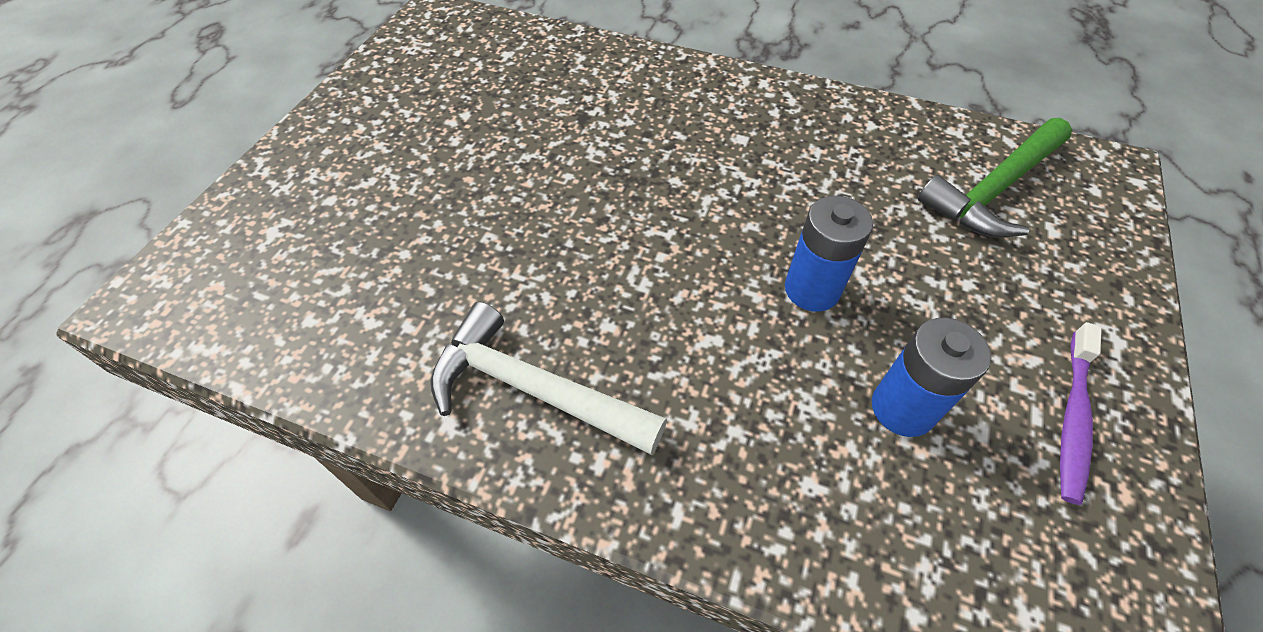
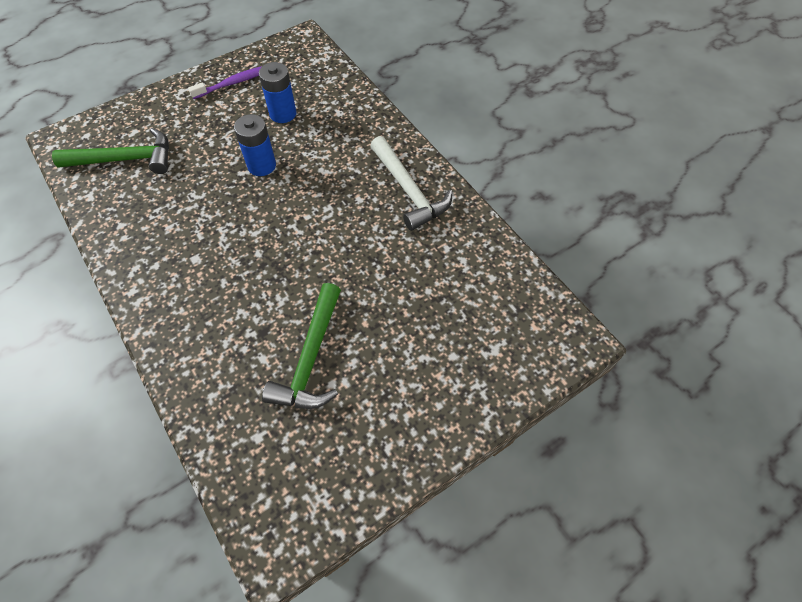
camera: 145 degrees left, 5 degrees up
none -> green hammer [262,283,341,409]

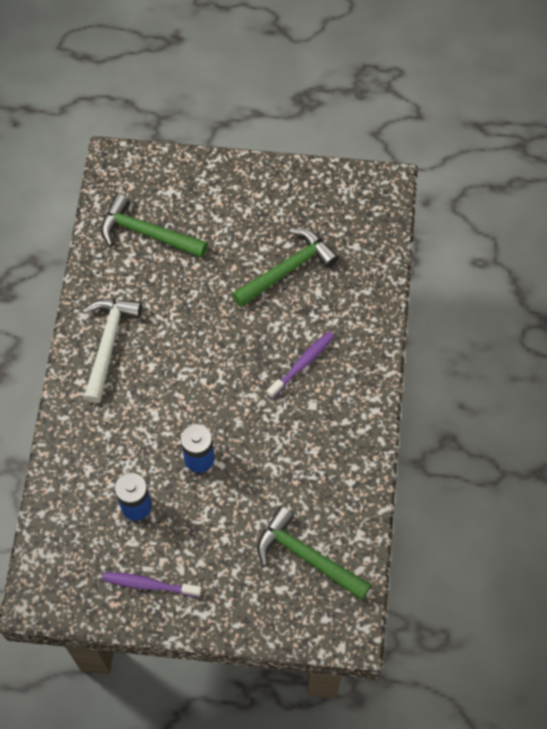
camera: 140 degrees left, 5 degrees up
none -> green hammer [101,194,208,258]
none -> purple toothbrush [267,331,335,399]

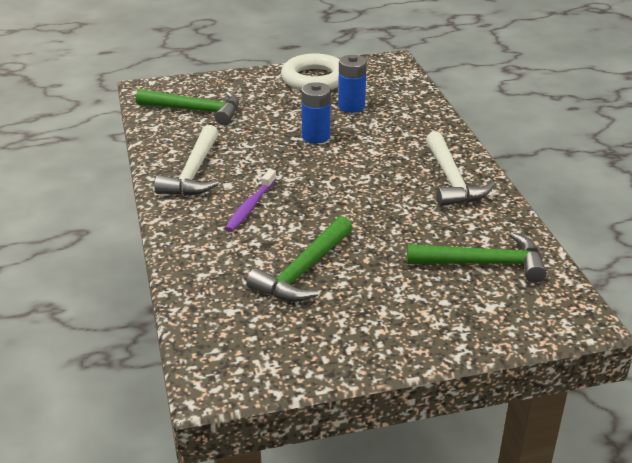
camera: 160 degrees right, 30 degrees down
purple toothbrush [102,572,202,597] -> white ring [281,53,339,91]
none -> white hammer [154,125,219,196]

